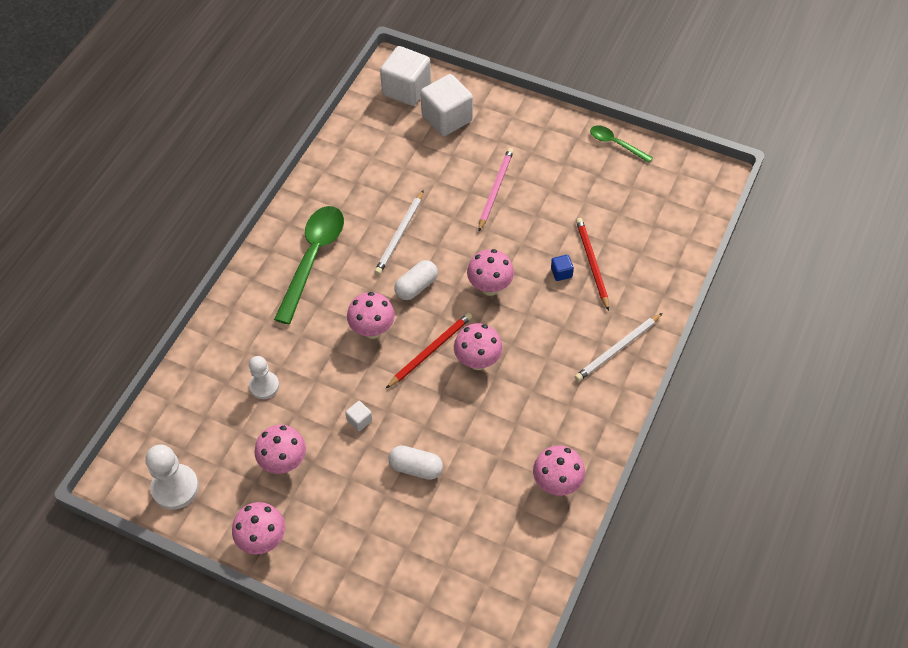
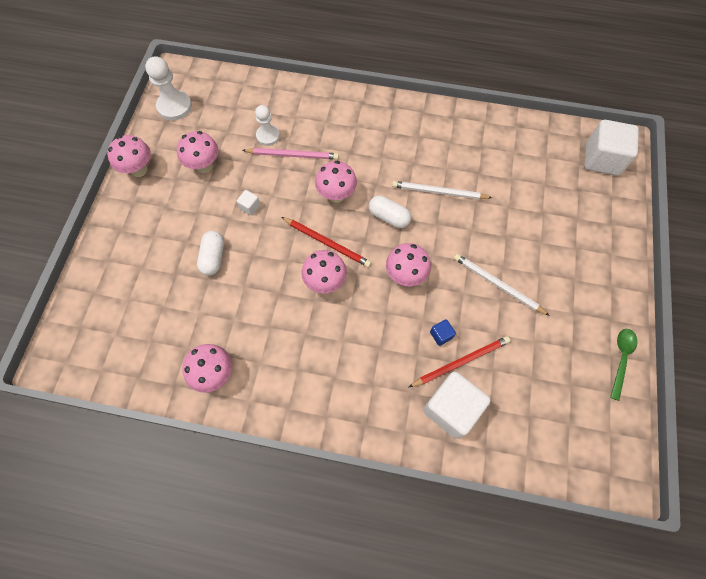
camera: 75 degrees right, 10 degrees up
green spoon [274,206,344,324] -> none
white cube [420,74,473,136] -> white cube moved to [423,371,491,439]
pink pencil [478,148,514,232] -> pink pencil moved to [242,148,339,160]
white pencil [575,313,662,382] -> white pencil moved to [454,254,550,316]

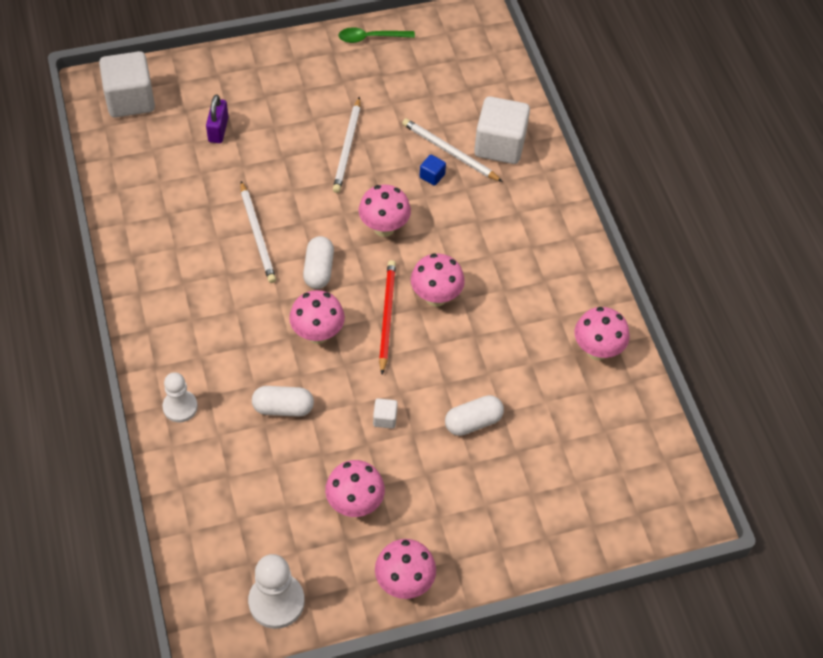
camera: 120 degrees left, 10 degrees down
pink pencil [242,148,339,160] -> white capsule [252,386,314,417]
white pawn [255,105,280,146] -> white pawn moved to [162,372,198,422]
red pencil [409,336,510,387] -> white pencil [402,118,503,182]
none -> purple padlock [206,94,228,143]

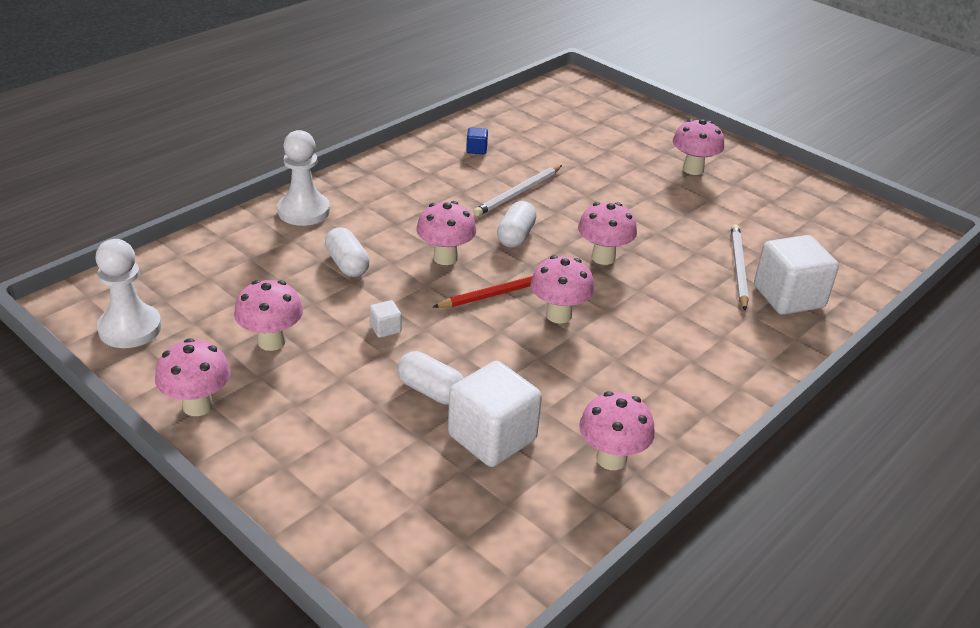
camera: 60 degrees right, 20 degrees down
white cube [99,51,155,118] -> white cube moved to [448,361,542,467]
white pawn [162,372,198,422] -> white pawn [277,130,330,226], size x1.50
purple padlock [206,94,228,143] -> none
white capsule [303,236,334,289] -> white capsule turned 45 degrees counterclockwise [497,201,537,248]
white pencil [333,97,360,193] -> none
green spoon [338,27,415,43] -> none
blue cube [420,155,446,186] -> blue cube moved to [466,128,488,154]
none -> pink mushroom [673,119,724,175]

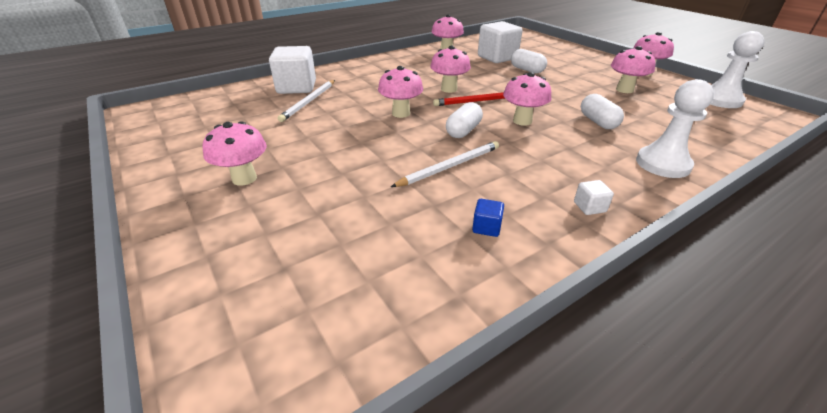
camera: 165 degrees left, 0 degrees up
white cube [370,300,401,338] -> white cube moved to [574,180,614,215]

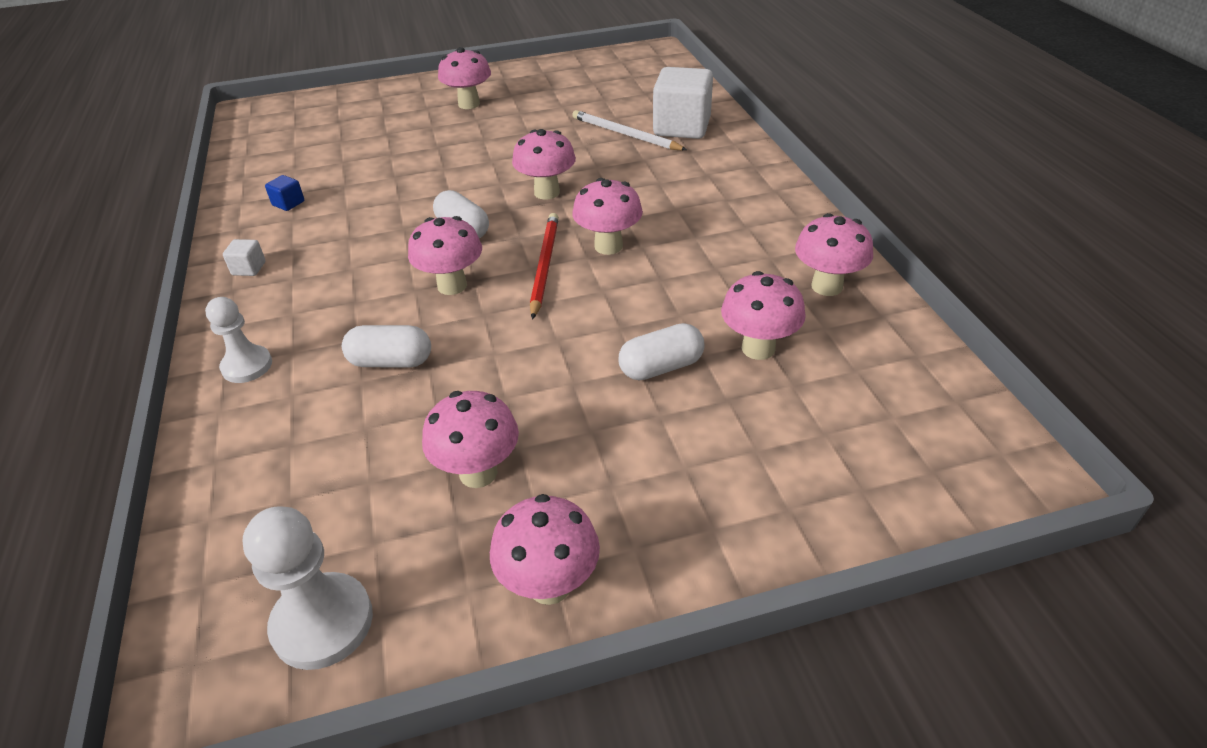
camera: 110 degrees right, 5 degrees up
white pencil [391,141,499,187] -> none
white cube [478,21,522,63] -> pink mushroom [721,271,806,360]
white pawn [636,79,714,178] -> white pawn [205,297,272,383], size x0.67

